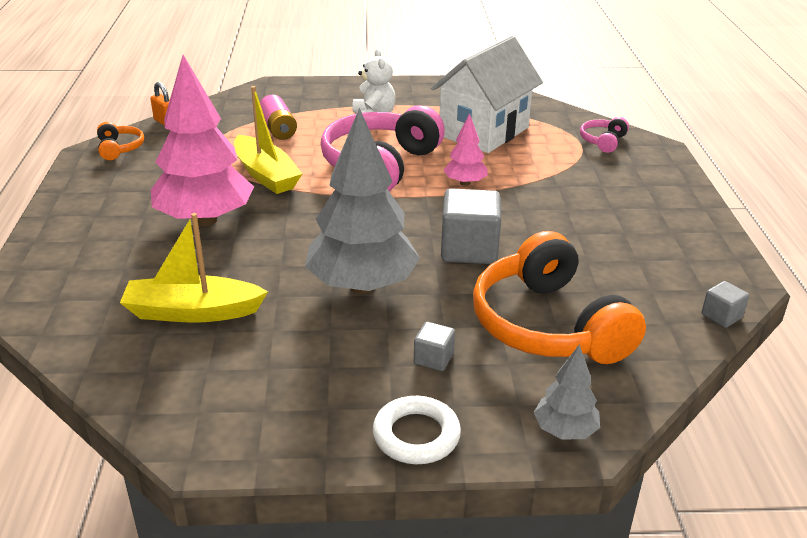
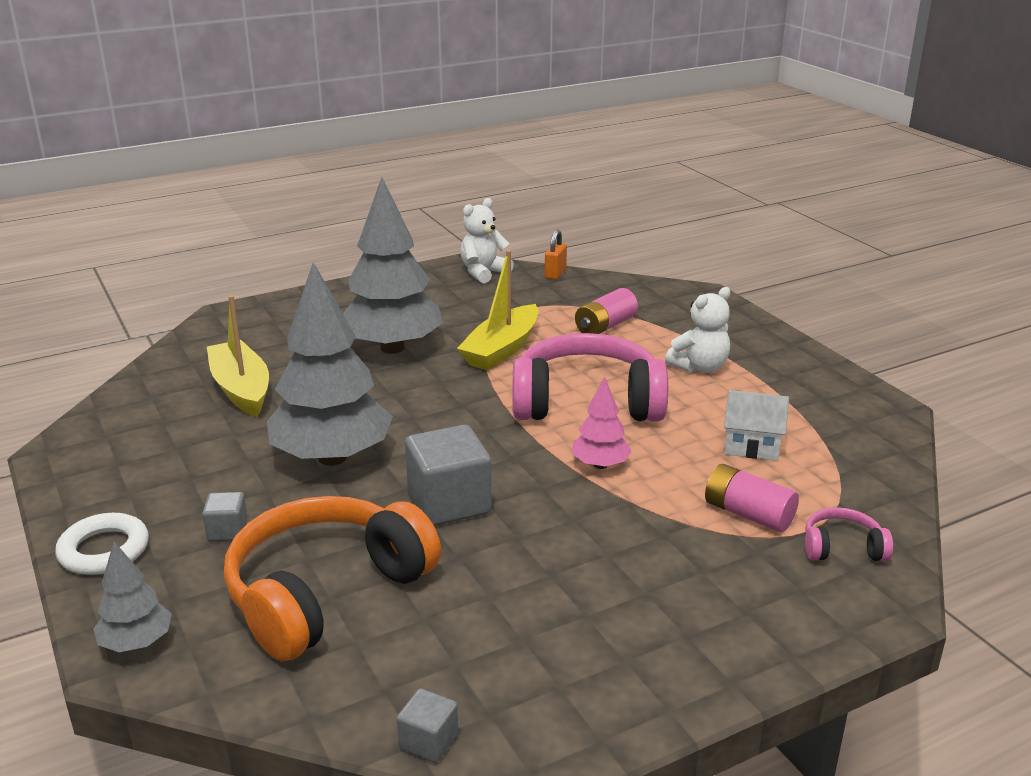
camera: 65 degrees right, 5 degrees down
orange headphones [97,122,144,160] -> white teddy bear [460,198,514,283]
pink tree [151,55,254,226] -> grey tree [343,177,443,354]
white house [431,36,543,153] -> white house [724,390,789,461], size x0.48
none -> pink battery [705,464,799,532]

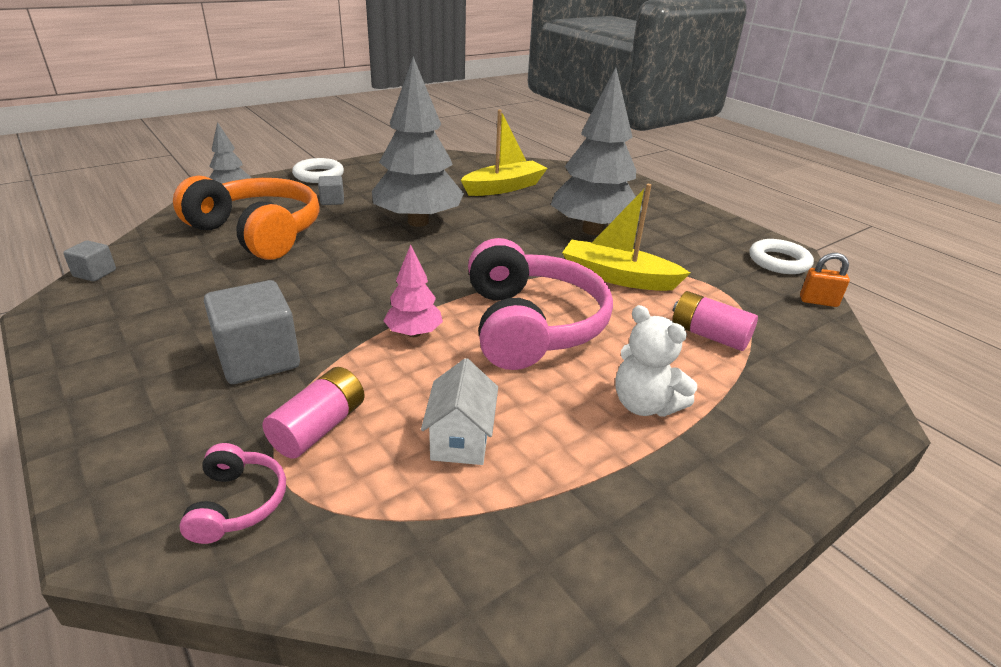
camera: 80 degrees right, 5 degrees up
grey cube [405,425,492,526] -> grey cube moved to [204,280,300,384]
white teddy bear [460,198,514,283] -> white ring [750,239,814,274]

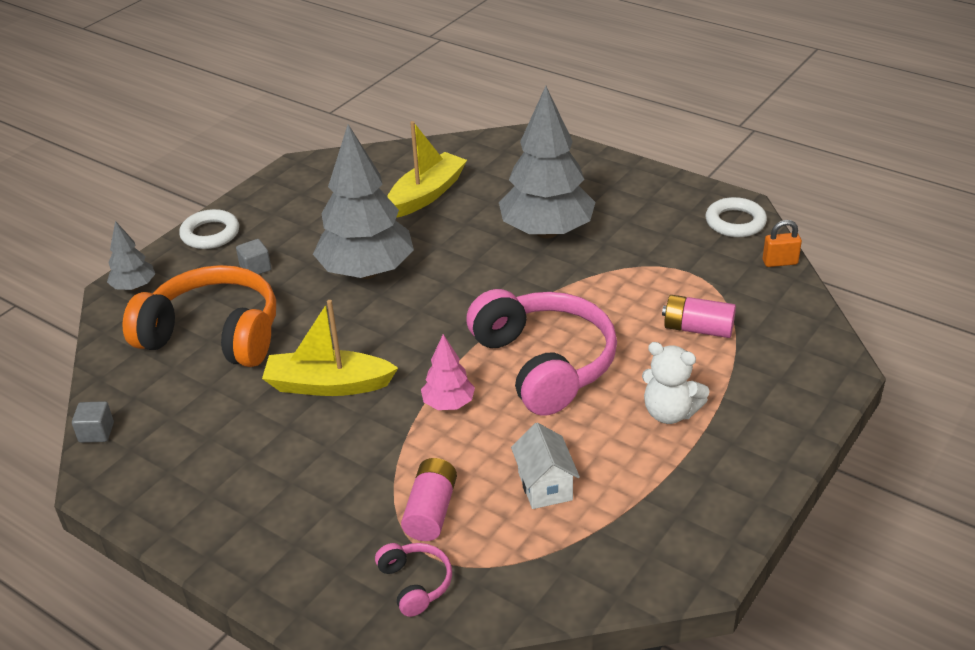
camera: 15 degrees left, 5 degrees up
grey cube [204,280,300,384] -> none
yellow boat [562,184,690,291] -> yellow boat moved to [262,300,398,396]

